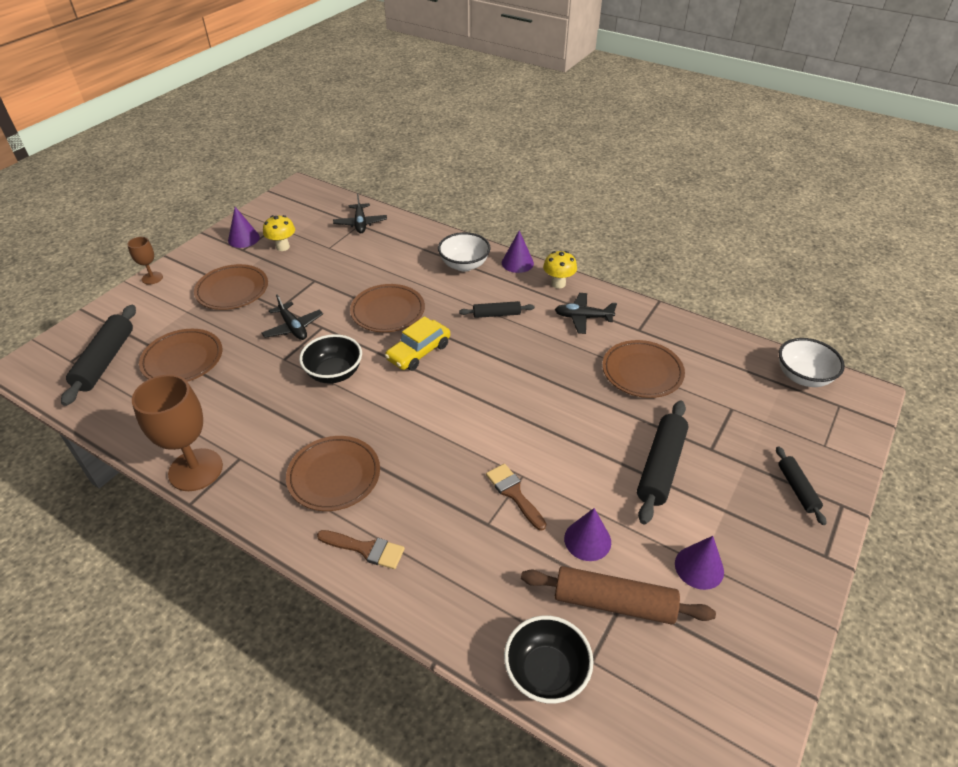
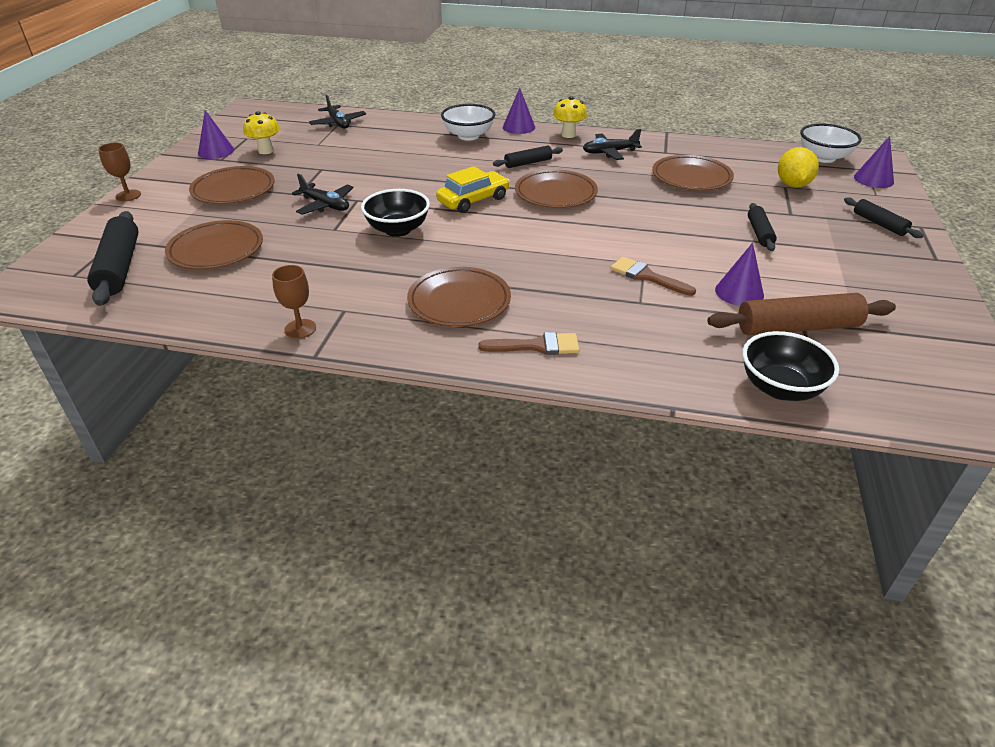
camera: 20 degrees left, 5 degrees down
brown goblet [132,374,223,491] -> brown goblet [272,265,316,339], size x0.51
brown plate [350,284,425,332] -> brown plate moved to [515,169,598,208]
yellow car [385,316,450,371] -> yellow car turned 150 degrees counterclockwise [436,166,510,213]
black rolling pin [637,401,688,525] -> black rolling pin [748,203,777,251], size x0.57
purple cone [675,536,724,590] -> purple cone moved to [854,136,894,188]
none -> yellow lemon [778,147,819,187]

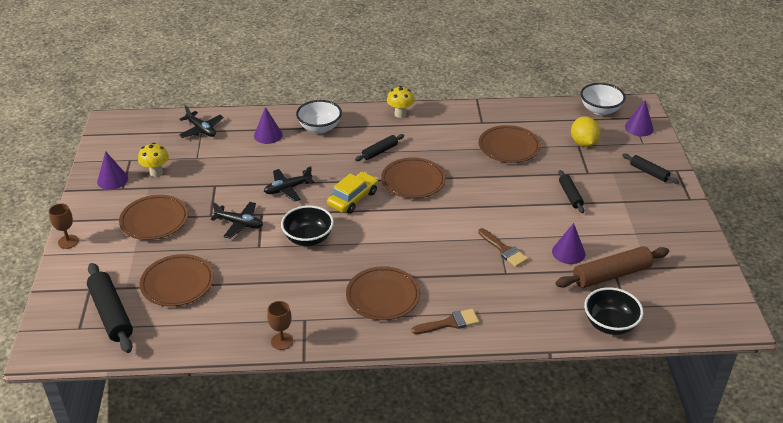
camera: 15 degrees left, 0 degrees up
purple cone [503,88,535,134] -> purple cone moved to [254,107,283,144]
black plane [583,129,642,160] -> black plane moved to [264,166,314,202]
brown brush [611,257,696,296] -> brown brush turned 150 degrees counterclockwise [478,228,528,267]

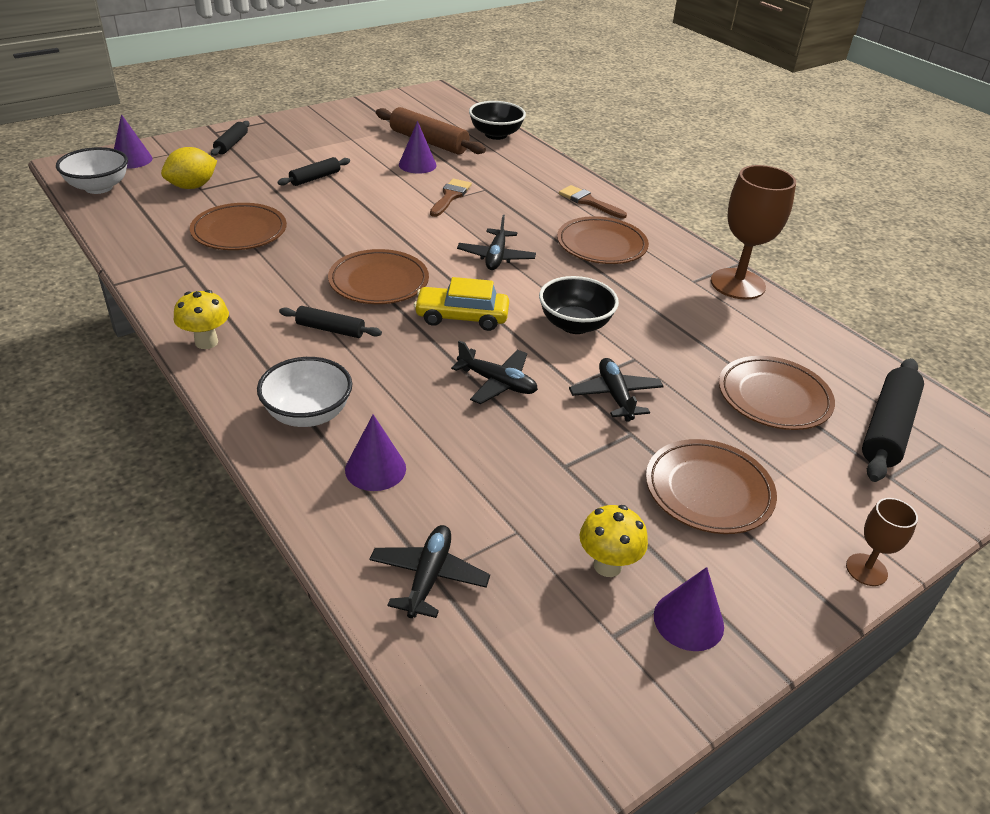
camera: 125 degrees left, 0 degrees up
brown goblet [267,301,293,350] -> brown goblet [711,165,796,300], size x1.98
none -> black plane [457,215,536,270]

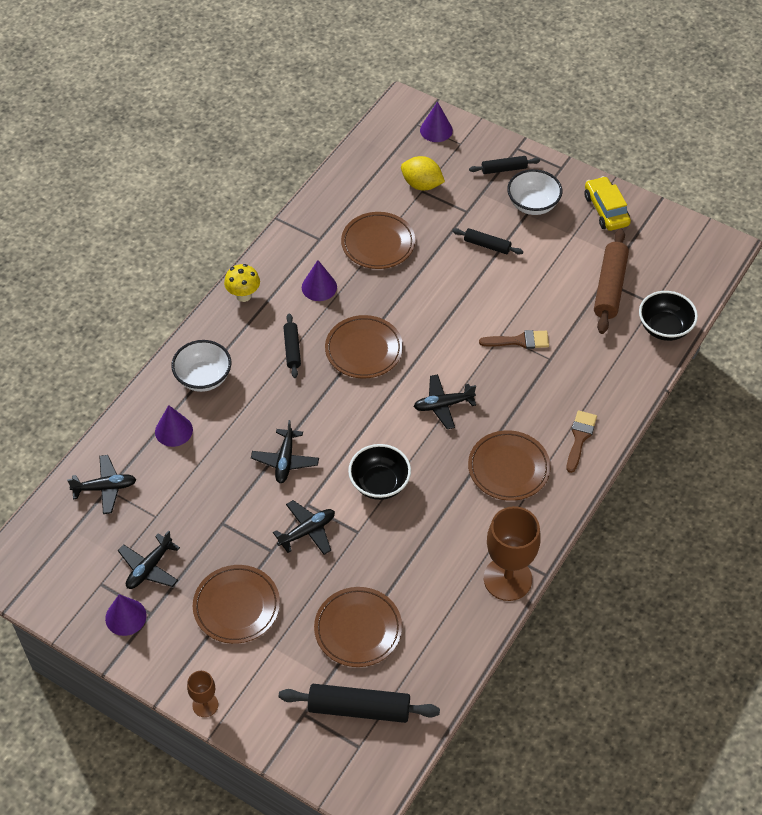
camera: 70 degrees right, 15 degrees up
white bowl [56,147,128,194] -> white bowl moved to [507,169,563,215]
purple cone [399,121,437,174] -> purple cone moved to [302,260,337,301]
yellow car [414,277,509,331] -> yellow car moved to [585,176,631,231]
yellow mushroom [580,505,648,577] -> black plane [118,530,180,589]

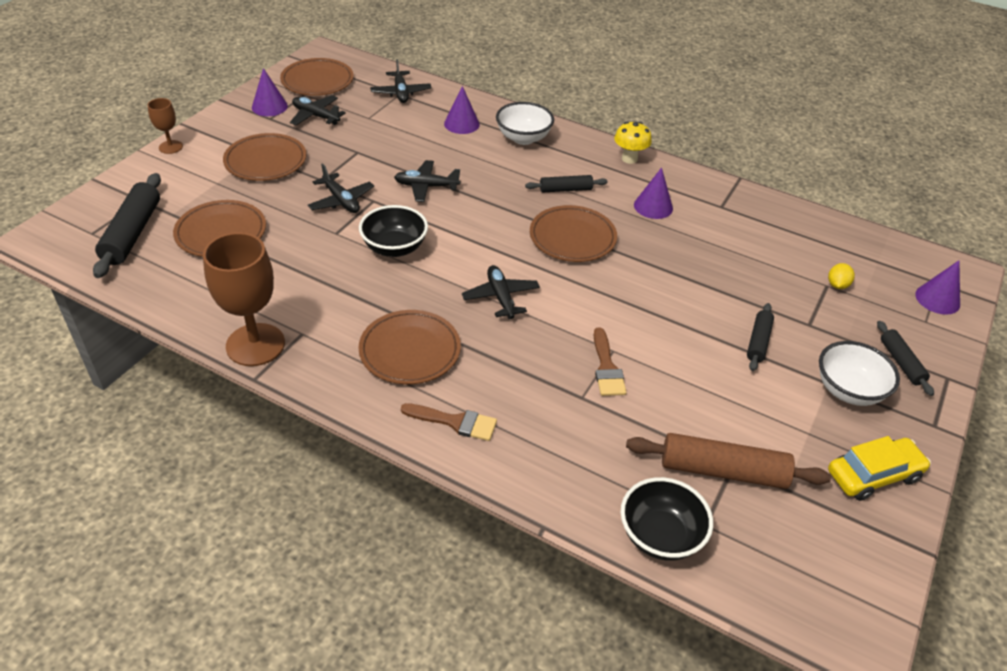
camera: 85 degrees right, 10 degrees down
brown plate [341,212,415,269] -> brown plate moved to [280,58,354,96]
yellow lemon [401,156,445,190] -> yellow lemon [828,263,855,289], size x0.58

